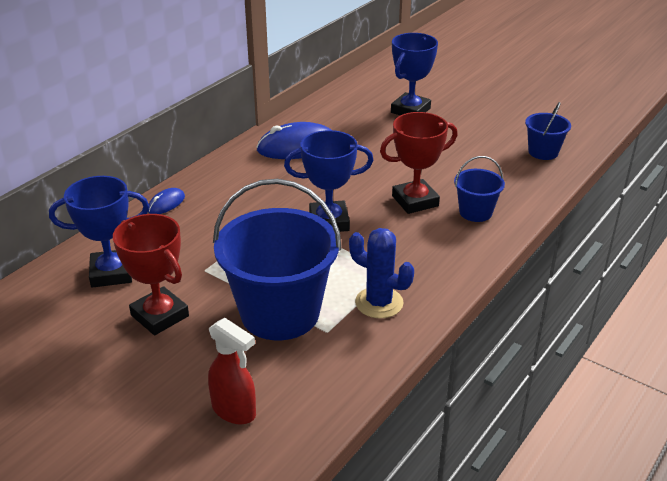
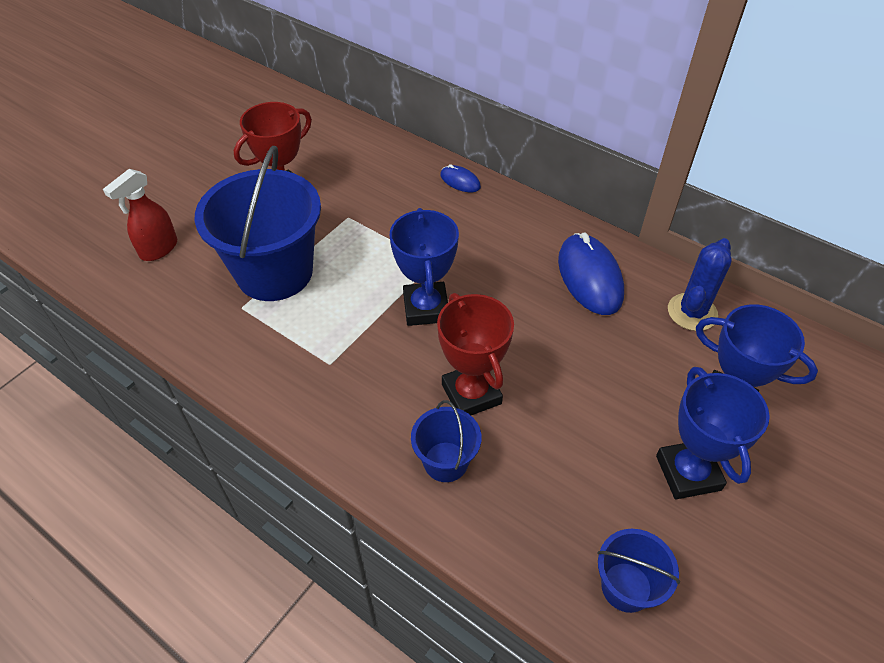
camera: 90 degrees right, 15 degrees up
blue trophy [49,176,149,288] -> blue trophy moved to [656,367,770,499]
blue cactus [349,228,414,318] -> blue cactus moved to [668,238,732,331]

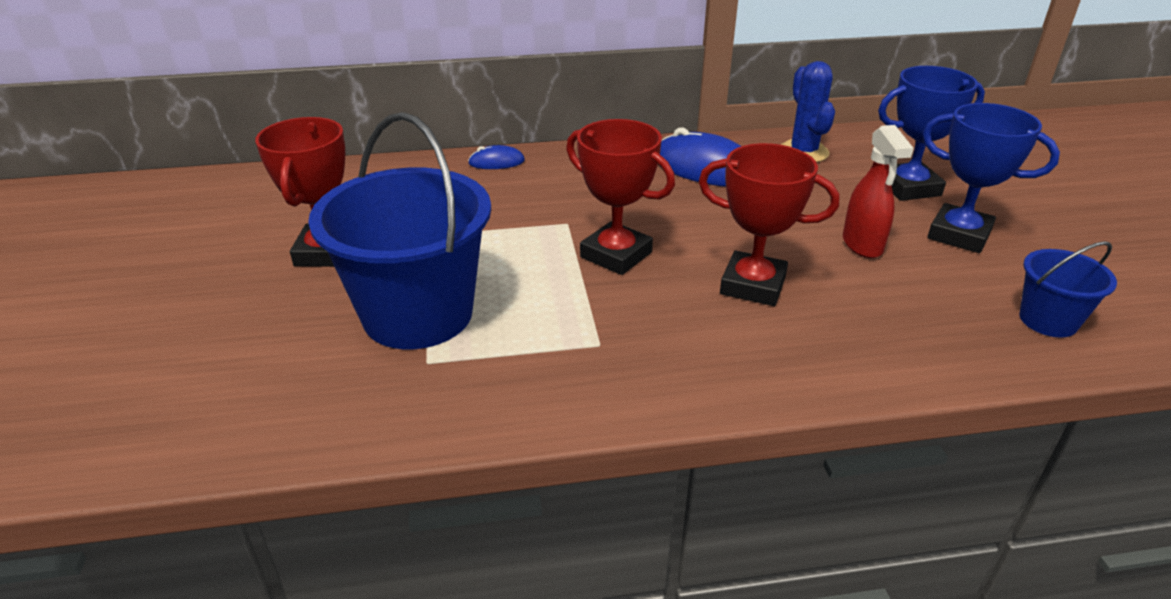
camera: 45 degrees left, 15 degrees down
red spray bottle [103,169,177,261] -> red spray bottle moved to [843,125,914,258]
blue trophy [390,208,459,326] -> red trophy [566,119,675,275]
blue bucket [411,400,482,482] -> none

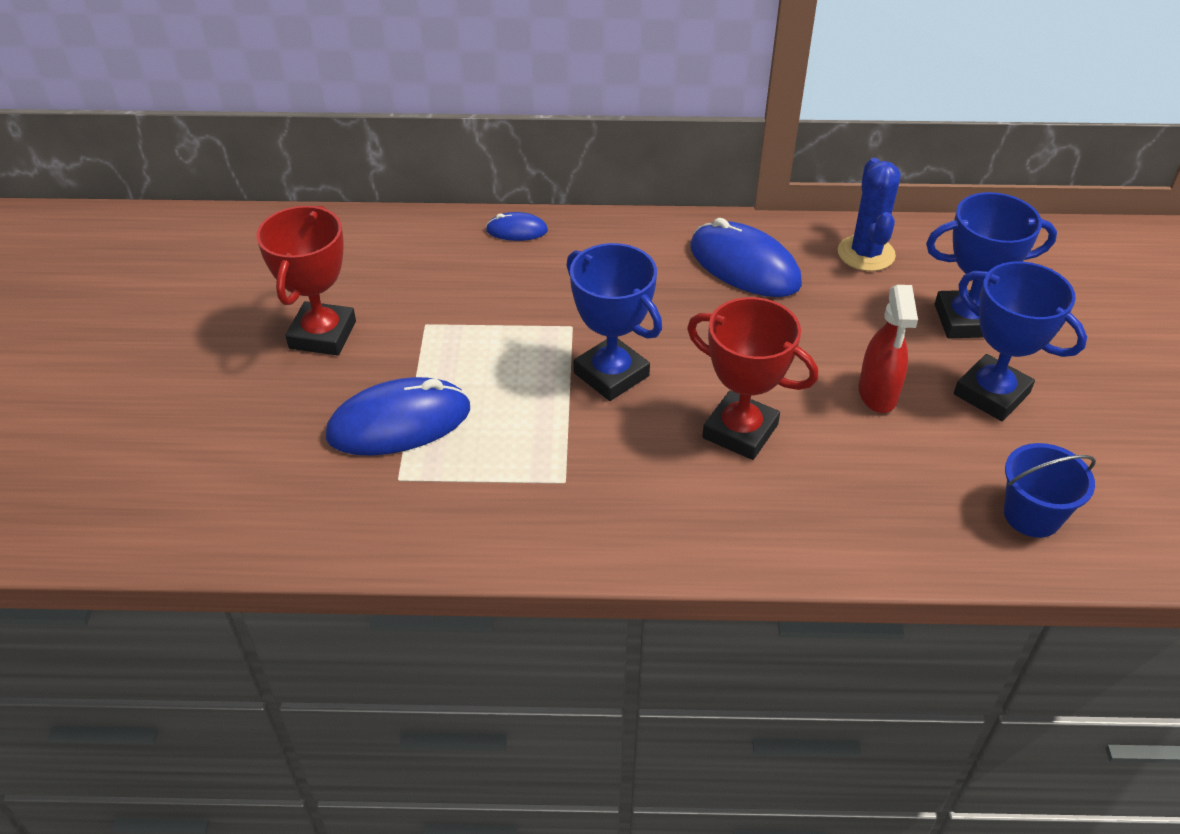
camera: 10 degrees right, 10 degrees up
blue bucket [308,112,491,349] -> blue mouse [326,377,470,456]
red trophy [566,119,675,275] -> blue trophy [566,243,662,401]

